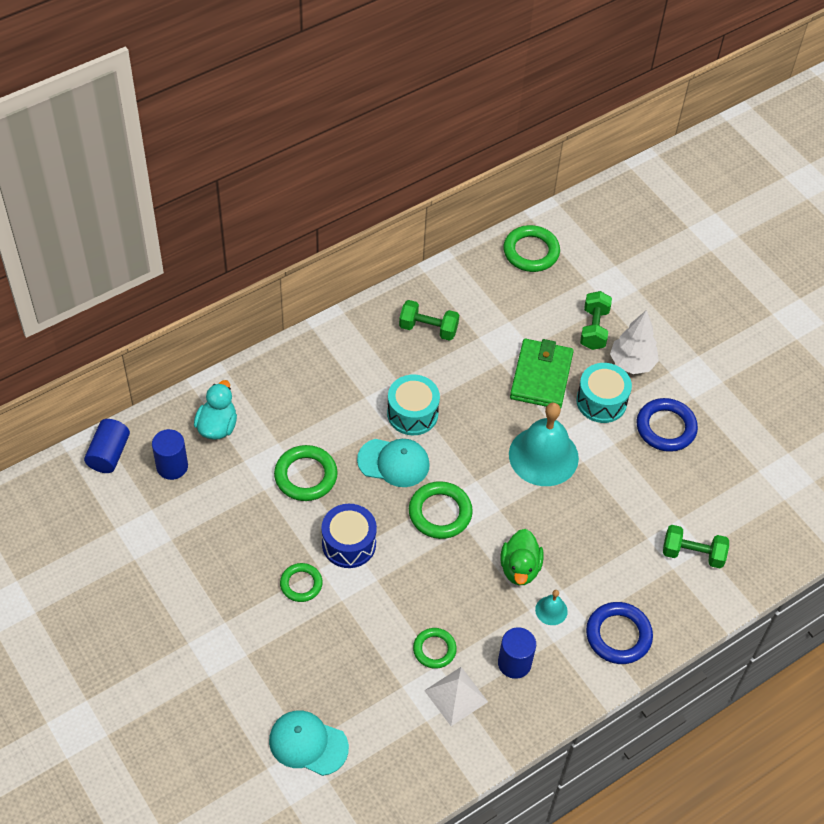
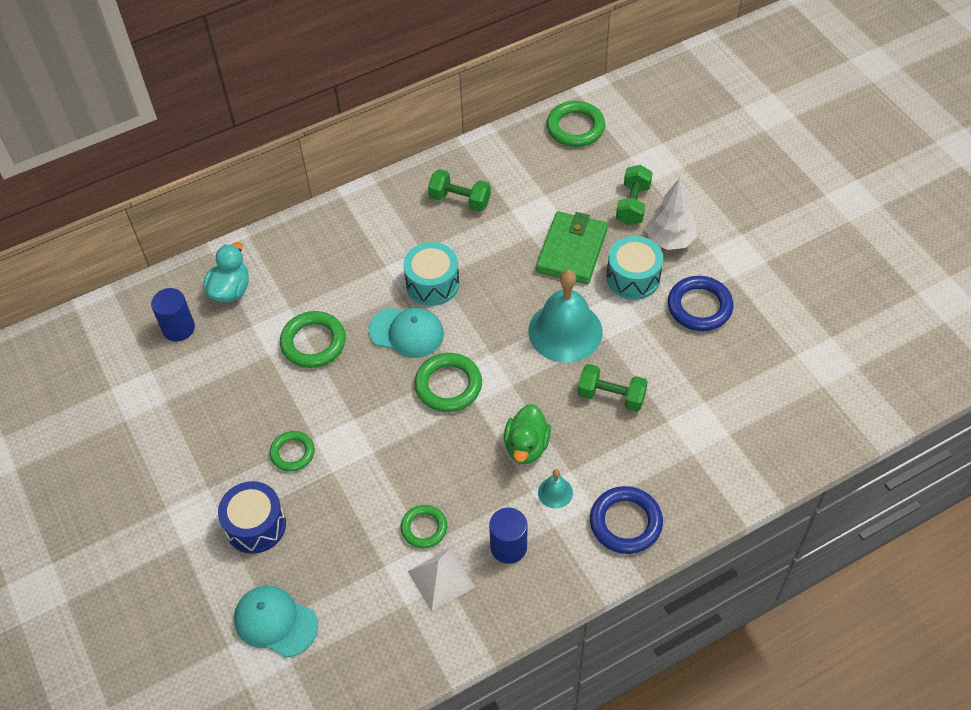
camera: 10 degrees right, 0 degrees up
blue cylinder [84,419,130,473] -> none
blue drum [321,504,377,568] -> blue drum moved to [218,481,286,554]
green dumbbell [663,525,729,569] -> green dumbbell moved to [577,364,648,412]

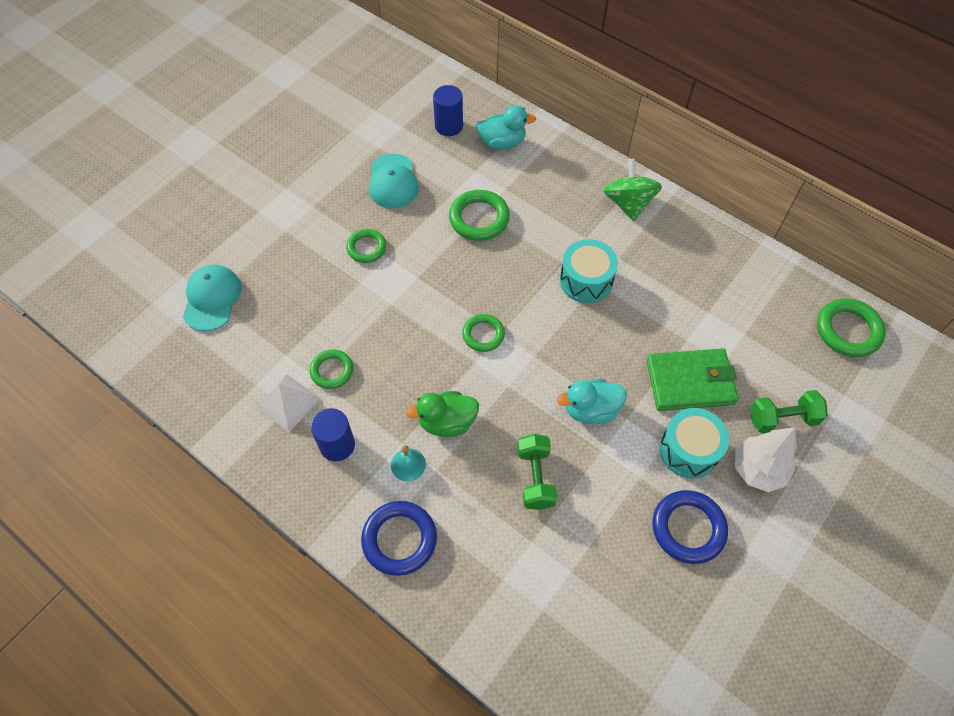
camera: 65 degrees right, 5 degrees up
blue drum [218,481,286,554] -> none
turquoise cap [368,308,444,358] -> turquoise cap moved to [369,154,419,208]
green ring [414,353,482,412] -> green ring [462,314,505,352], size x0.64
green dumbbell [428,169,491,212] -> none
turquoise bell [528,270,602,363] -> turquoise duck [557,379,627,424]
none -> green spinning top [604,158,662,221]

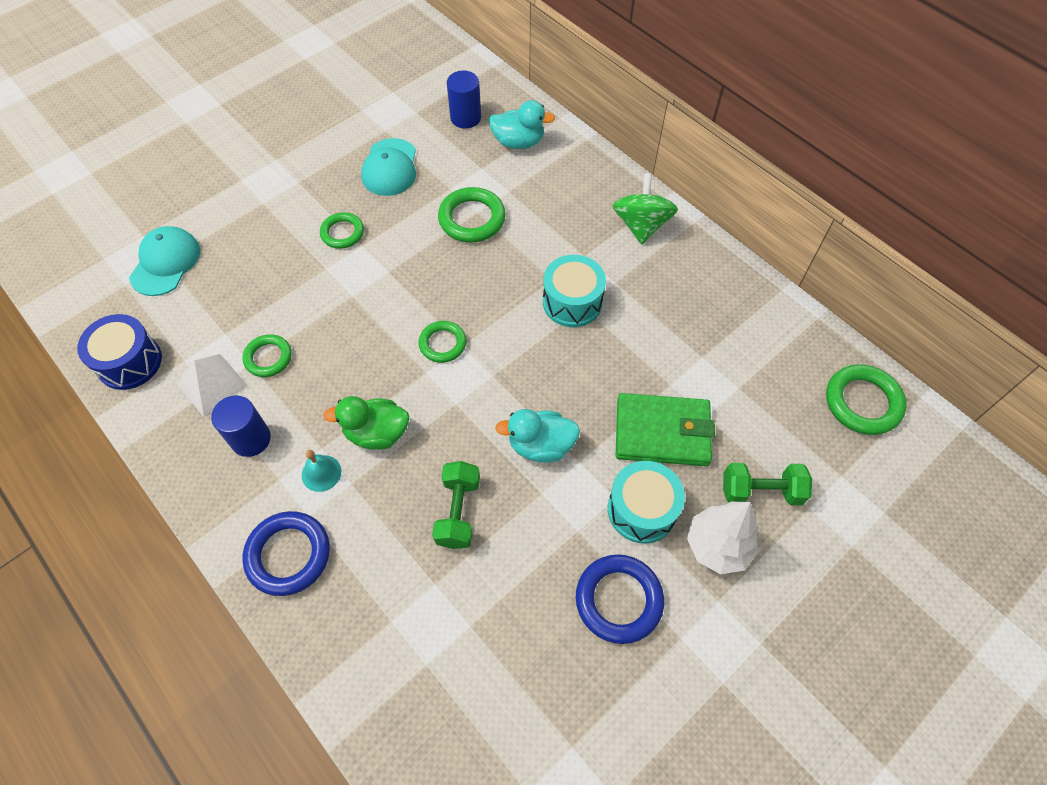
camera: 10 degrees right, 0 degrees up
none -> blue drum [77,314,162,390]

